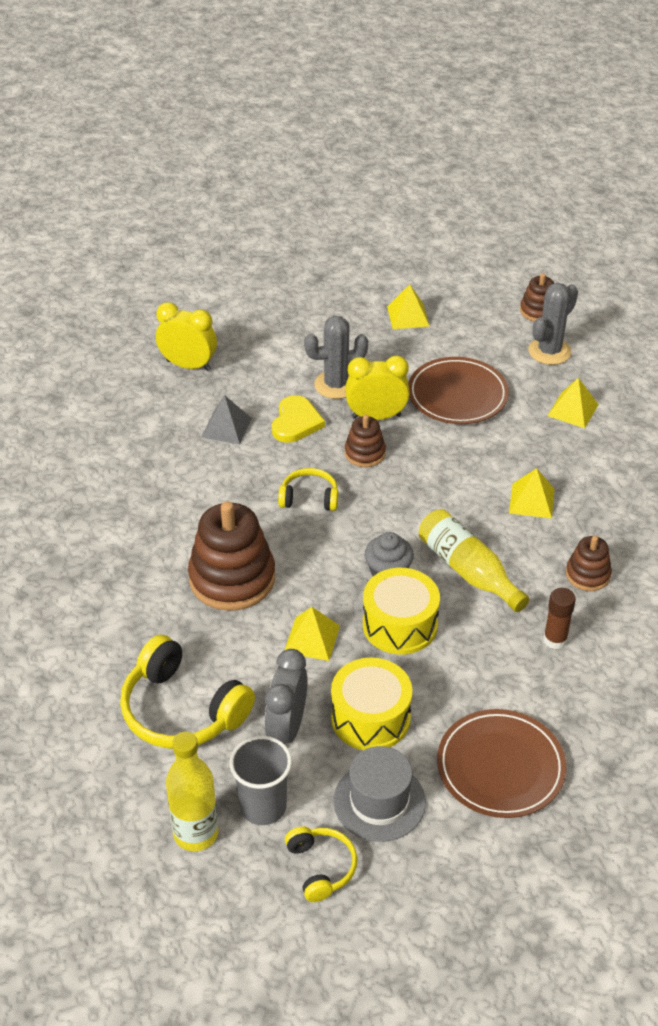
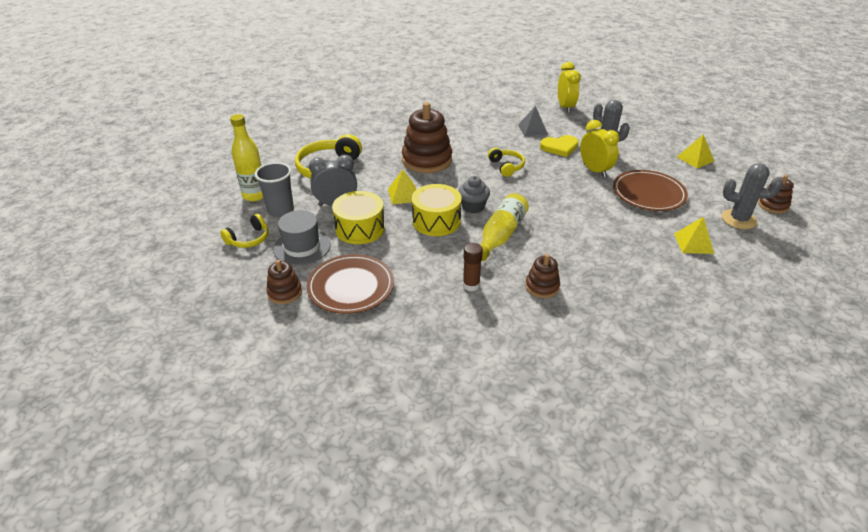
camera: 65 degrees right, 5 degrees down
brown stacking toy [345,415,386,467] -> brown stacking toy moved to [266,260,302,304]
yellow pyramid [509,468,555,519] -> none

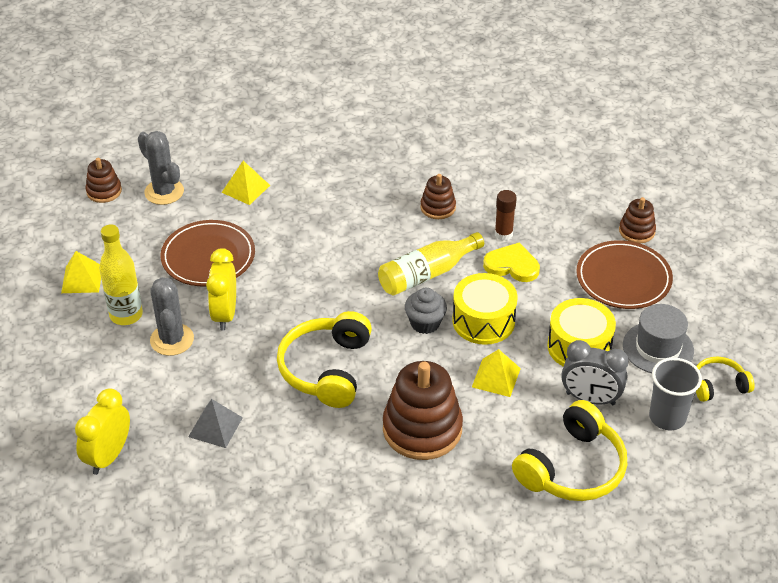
camera: 150 degrees left, 5 degrees up
yellow bottle [230,114,263,201] -> yellow bottle moved to [99,224,143,325]
brown stacking toy [266,260,302,304] -> brown stacking toy moved to [619,197,656,243]
yellow headphones [488,147,525,177] -> yellow headphones [277,311,372,408], size x1.82
yellow heart [540,135,579,157] -> yellow heart moved to [483,243,540,282]

